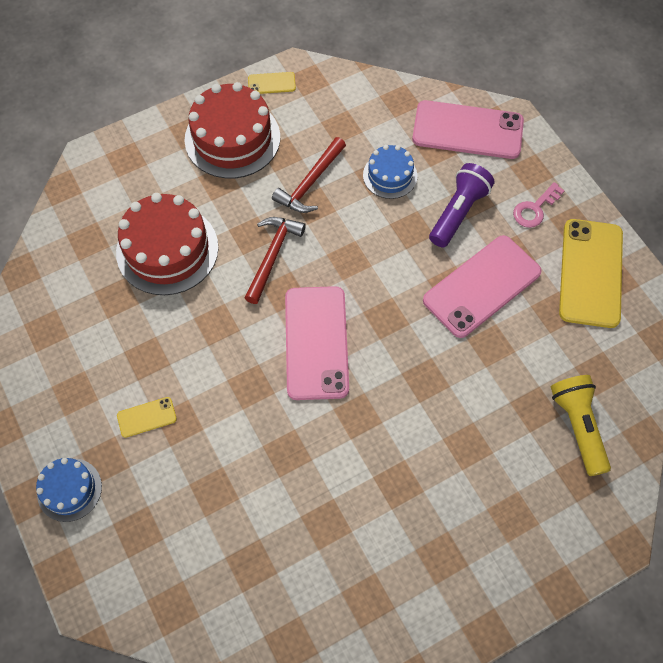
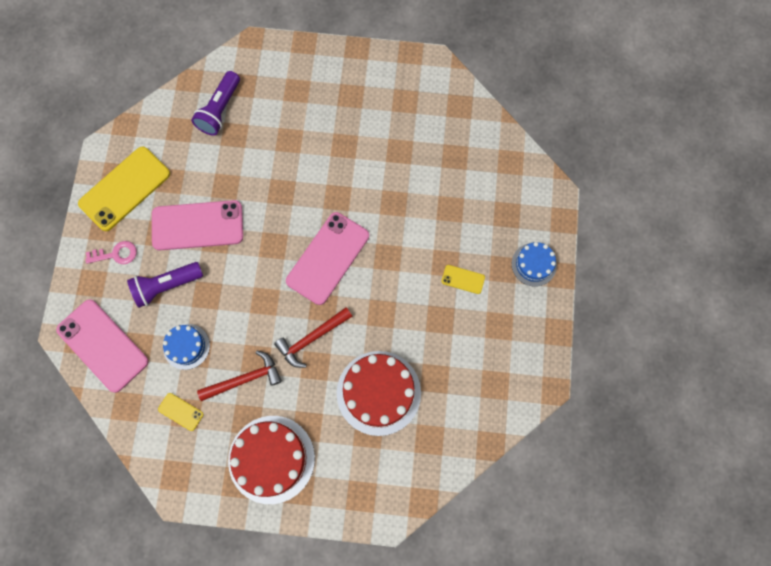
camera: 145 degrees left, 10 degrees up
yellow phone [248,72,296,94] -> yellow phone moved to [158,393,204,431]
yellow flashlight [551,375,611,476] -> purple flashlight [191,71,240,136]

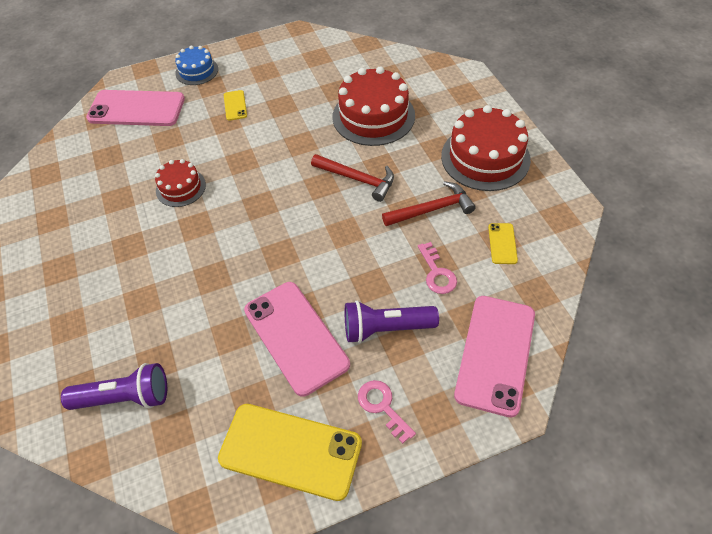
camera: 115 degrees left, 20 degrees down
purple flashlight [127,262,203,308] -> purple flashlight turned 135 degrees clockwise [345,301,439,343]
blue cake [163,324,210,370] -> pink key [418,242,457,294]
red hammer [197,351,282,401] -> red hammer turned 120 degrees clockwise [382,181,476,226]
pink phone [286,212,369,305] -> pink phone moved to [86,90,185,126]
none -> red cake [155,159,206,207]

